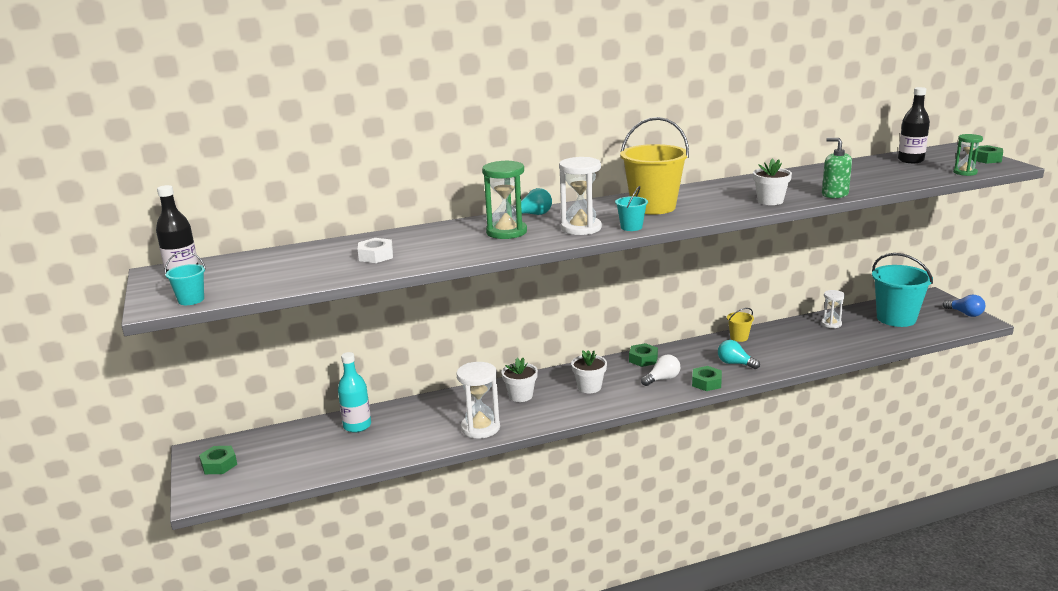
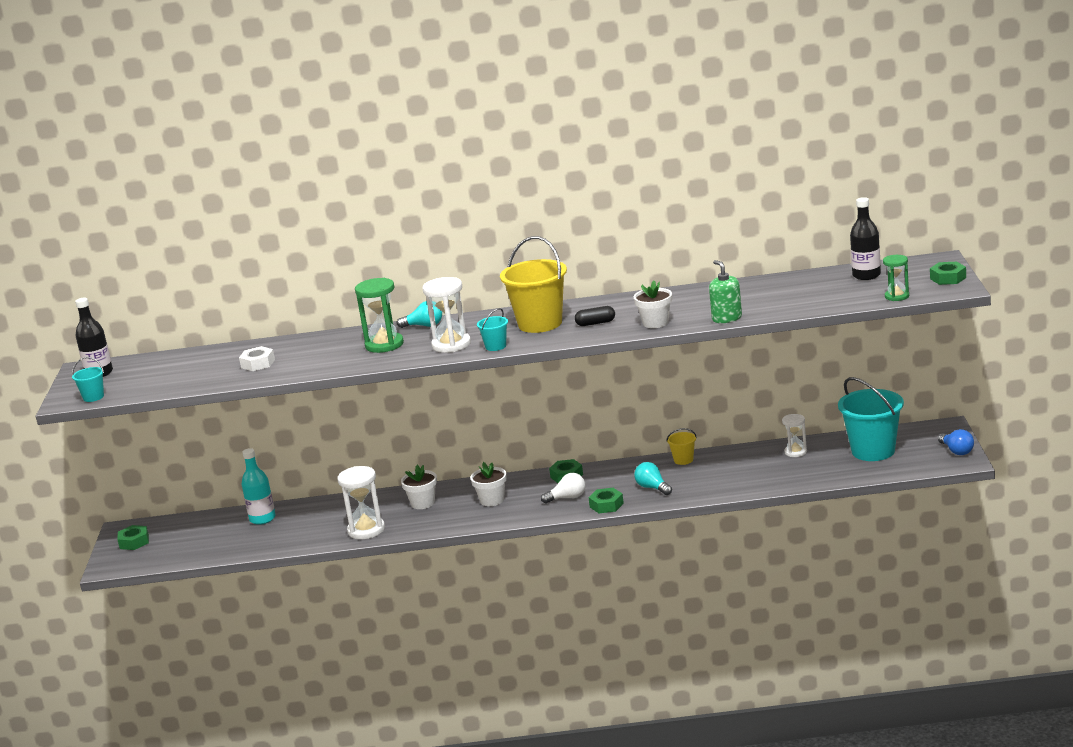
camera: 20 degrees right, 0 degrees up
none -> black capsule [575,306,615,326]

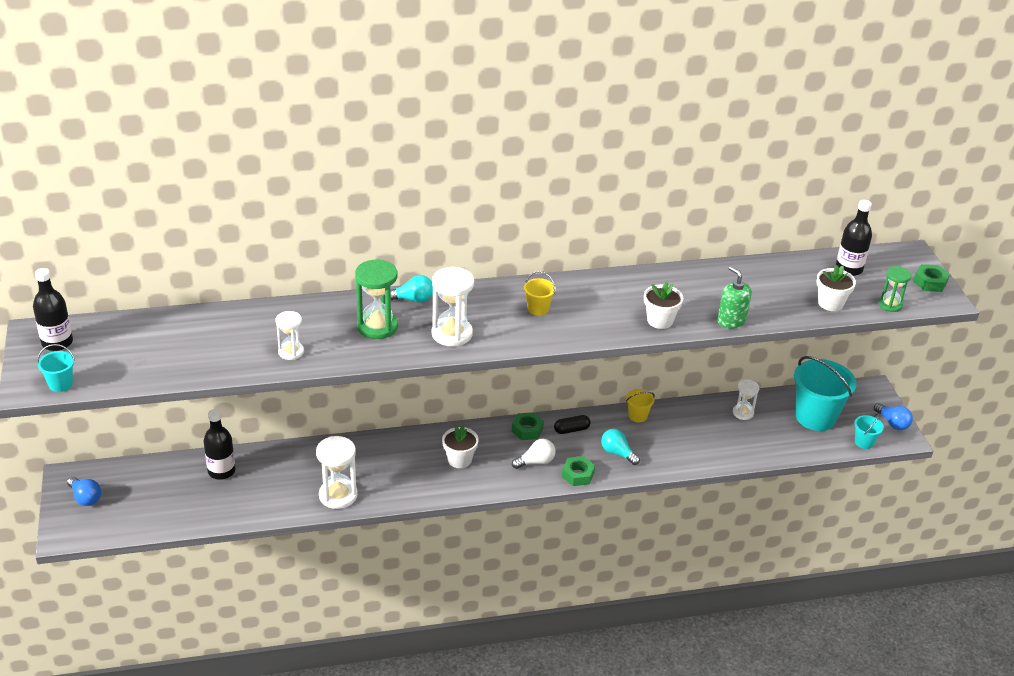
camera: 15 degrees left, 15 degrees up
green nut [117,525,149,550] -> blue light bulb [67,477,101,506]
white nut [239,346,275,371] -> none
turquoise bottle [241,448,276,525] -> black bottle [204,409,236,480]
white flower pot [401,465,437,509] -> white flower pot moved to [816,265,856,311]
turquoise bucket [477,308,508,351] -> turquoise bucket moved to [854,413,884,449]
yellow bucket [500,236,567,333] -> yellow bucket [524,271,556,316], size x0.46
black capsule [575,306,615,326] -> black capsule moved to [554,415,591,434]
none -> white hourglass [275,311,304,360]

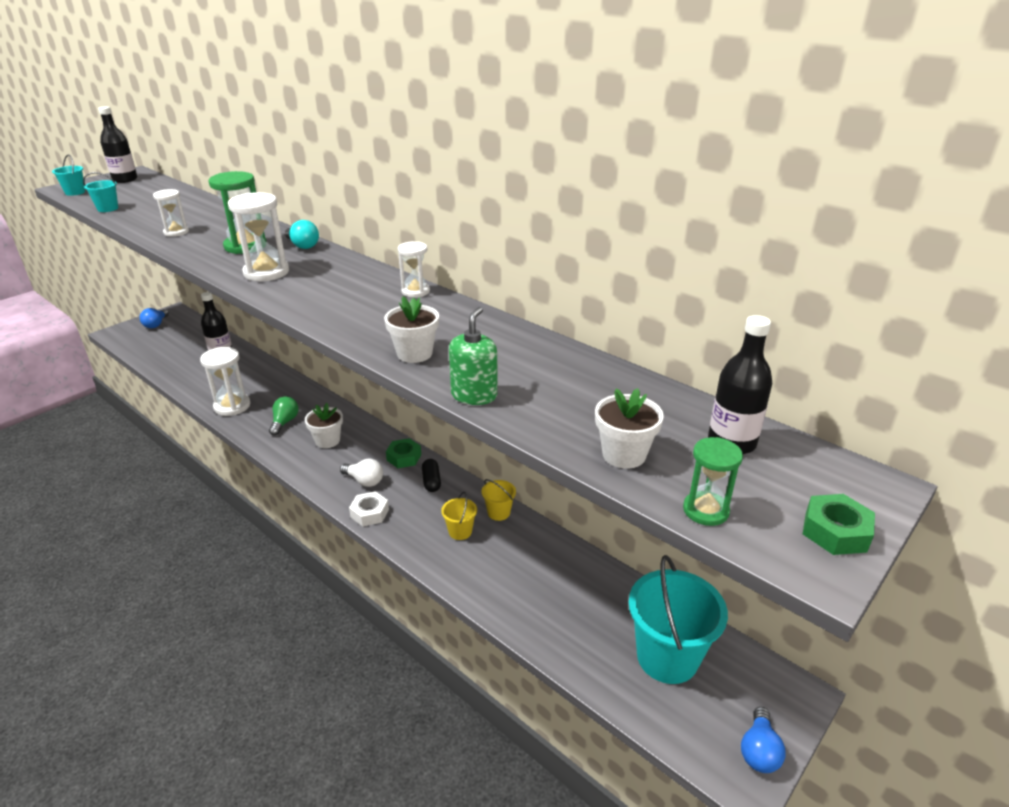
camera: 55 degrees right, 5 degrees down
yellow bucket [524,271,556,316] -> yellow bucket moved to [441,492,477,540]
black capsule [554,415,591,434] -> black capsule turned 45 degrees clockwise [422,459,441,492]
green nut [562,456,595,486] -> white nut [349,491,389,527]
turquoise light bulb [601,429,640,465] -> none
white hourglass [733,379,759,420] -> white hourglass moved to [398,241,430,297]
turquoise bucket [854,413,884,449] -> turquoise bucket moved to [83,172,118,212]
none -> green light bulb [269,396,299,436]

